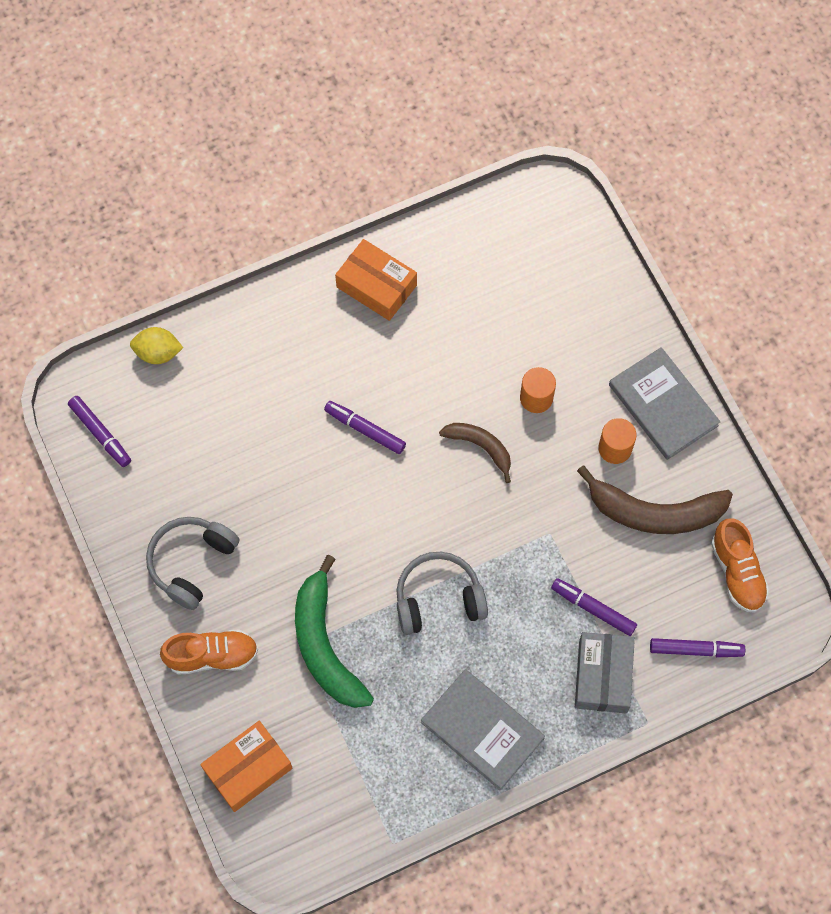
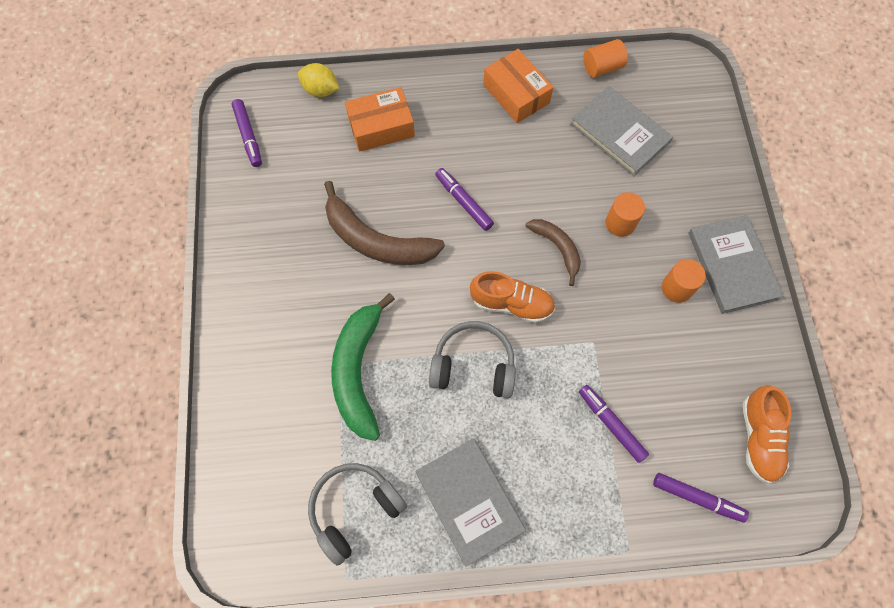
camera: 20 degrees right, 0 degrees up
grey headphones [146,517,240,610] -> grey headphones moved to [308,463,407,566]
orange shoe [160,629,258,675] -> orange shoe moved to [470,271,555,323]
orange box [200,721,293,812] -> orange box moved to [345,87,415,152]
grey box [575,632,635,713] -> none
brown banana [577,465,733,534] -> brown banana moved to [324,181,445,265]
none -> grey book [570,86,673,176]
none -> orange cylinder [584,39,628,78]

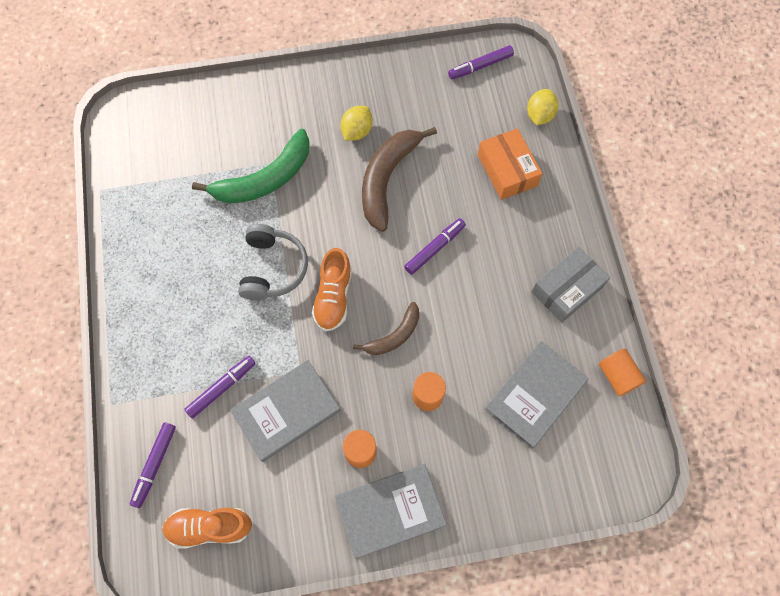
camera: 85 degrees right, 0 degrees up
grey headphones [308,463,407,566] -> none
green banana [331,293,395,441] -> green banana turned 150 degrees clockwise [192,129,310,204]
grey book [415,439,526,567] -> grey book moved to [230,360,341,462]
orange box [483,49,553,123] -> grey box [531,247,610,323]
none -> yellow lemon [341,106,373,141]

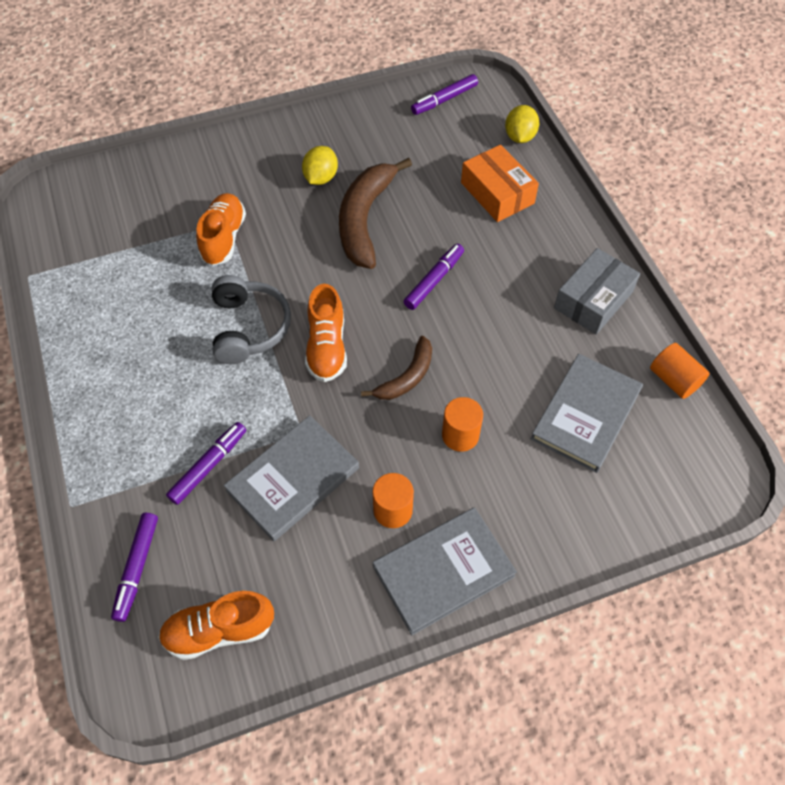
camera: 10 degrees left, 10 degrees down
green banana [192,129,310,204] -> orange shoe [196,193,246,266]

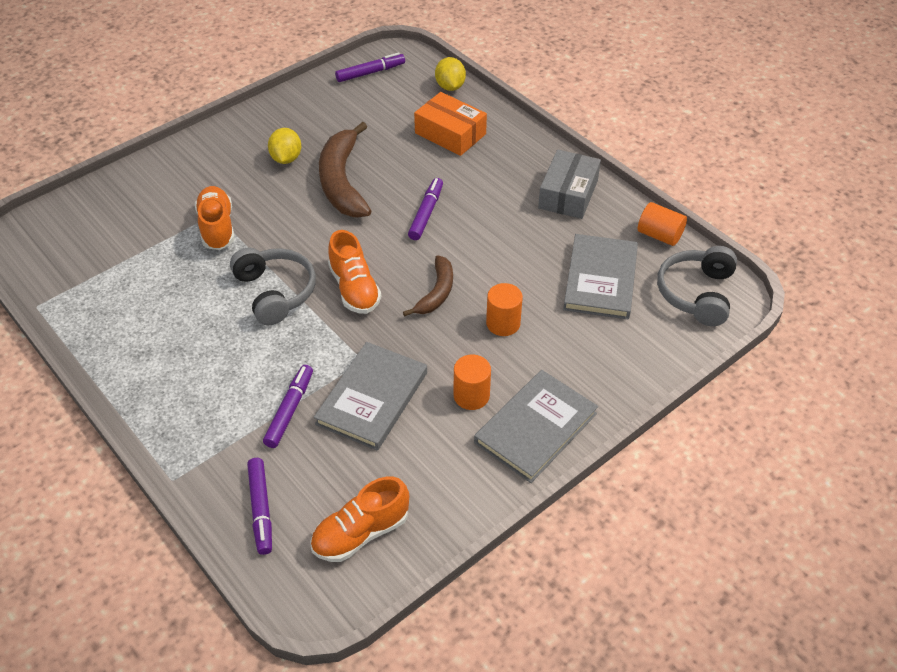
camera: 20 degrees left, 10 degrees down
purple marker [411,74,478,115] -> purple marker turned 150 degrees counterclockwise [335,53,405,82]
none -> grey headphones [657,246,737,326]

